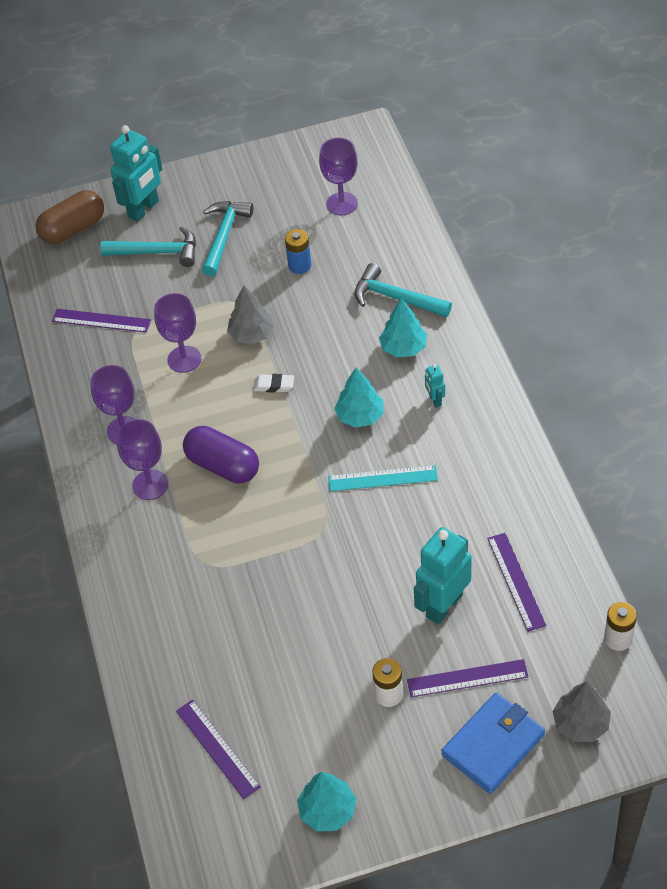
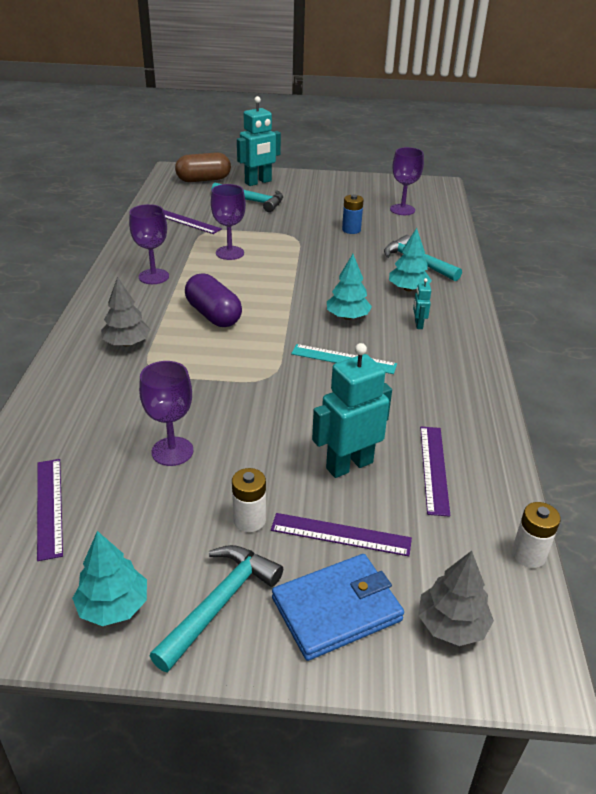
camera: 15 degrees right, 15 degrees down
purple goblet [117,419,168,500] -> purple goblet moved to [139,361,193,466]
turquoise hammer [202,201,253,277] -> turquoise hammer moved to [149,545,283,672]
grey tree [227,285,274,344] -> grey tree moved to [101,277,151,346]
white eraser [253,374,294,392] -> none

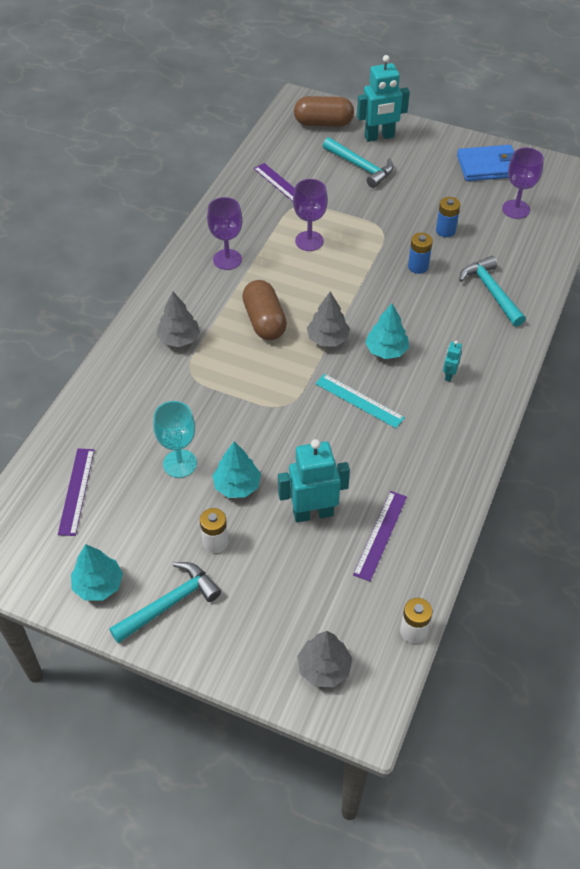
camera: 20 degrees right, 15 degrees up
purple goblet [139,361,193,466] -> turquoise goblet [153,401,197,478]
purple capsule [185,273,242,327] -> brown capsule [242,280,287,340]
purple ruler [271,513,412,556] -> none
blue wallet [272,554,404,661] -> blue wallet moved to [457,145,514,181]
turquoise tree [389,228,432,291] -> turquoise tree moved to [212,442,261,498]
none -> grey tree [307,292,350,346]
none -> blue battery [408,233,433,274]

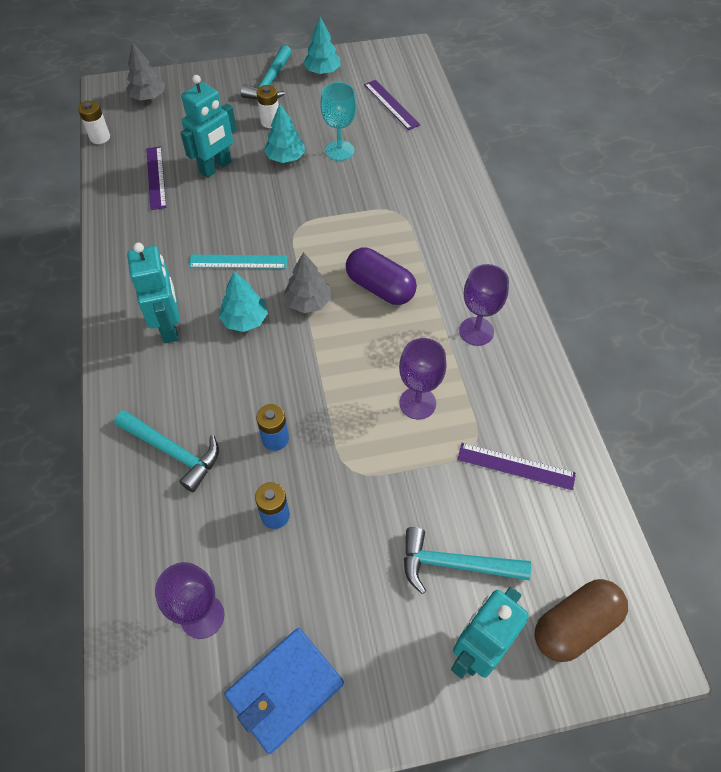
camera: 145 degrees right, 5 degrees up
grey tree [156,292,200,347] -> none
brown capsule [242,280,287,340] -> purple capsule [346,248,417,305]
turquoise robot [443,341,462,382] -> turquoise robot [127,243,180,343], size x2.18

